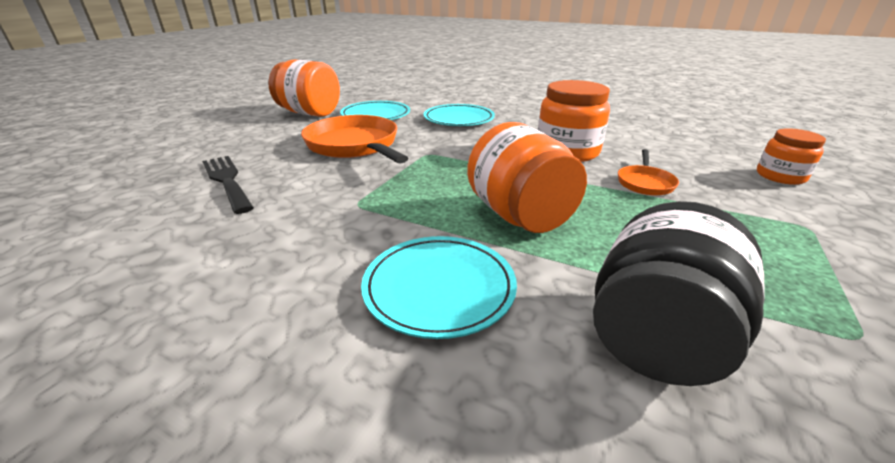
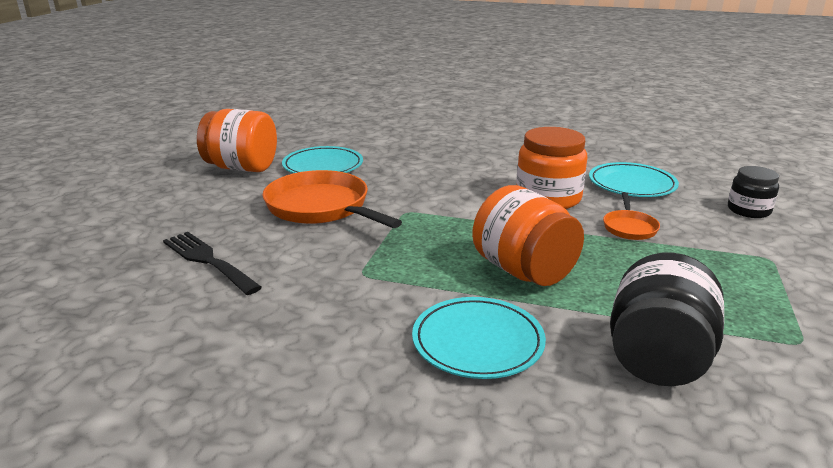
camera: 10 degrees left, 5 degrees down
turquoise plate [424,104,495,126] -> turquoise plate moved to [589,162,679,197]
orange jar [757,128,826,185] -> black jar [728,166,779,218]

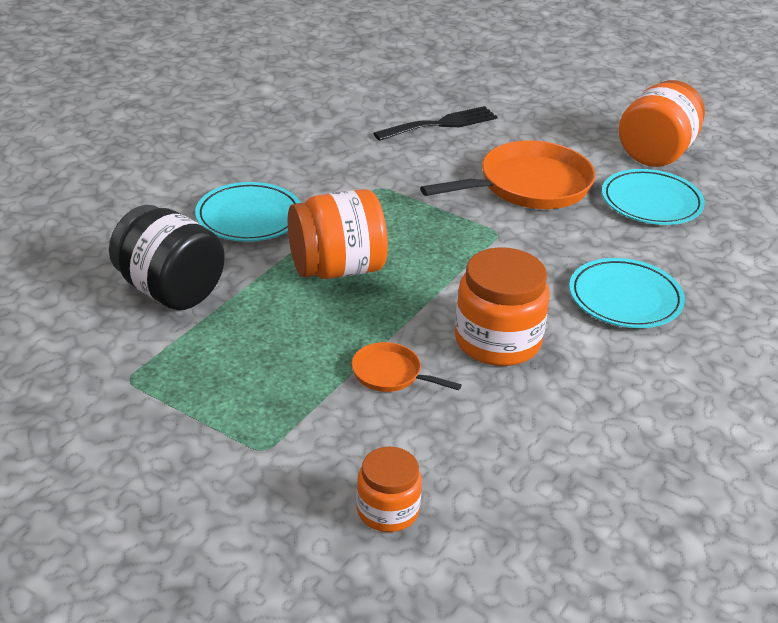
camera: 105 degrees right, 10 degrees up
turquoise plate [589,162,679,197] -> turquoise plate moved to [569,258,685,328]
black jar [728,166,779,218] -> orange jar [356,447,422,532]

